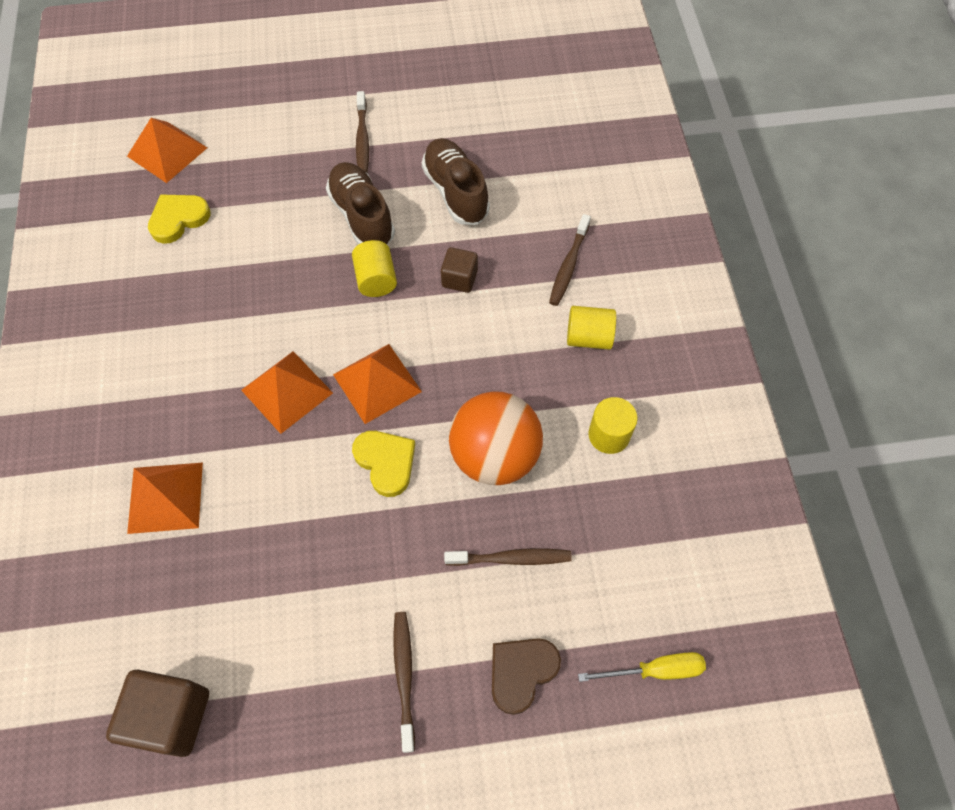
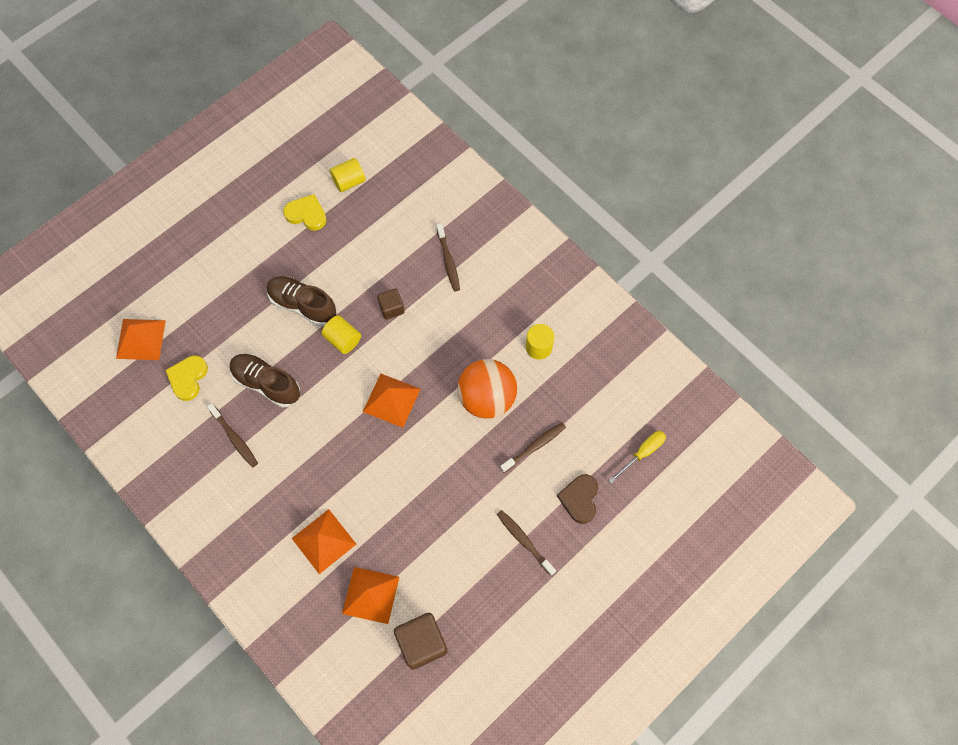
camera: 35 degrees left, 5 degrees up
orange pyramid [241,351,333,434] -> orange pyramid moved to [342,567,399,624]
yellow heart [352,431,415,497] -> yellow heart moved to [283,194,326,231]
brown toothbrush [356,91,369,173] -> brown toothbrush moved to [207,403,258,467]
brown shoe [422,138,490,225] -> brown shoe moved to [230,354,300,408]
yellow cylinder [567,306,616,350] -> yellow cylinder moved to [330,158,366,192]

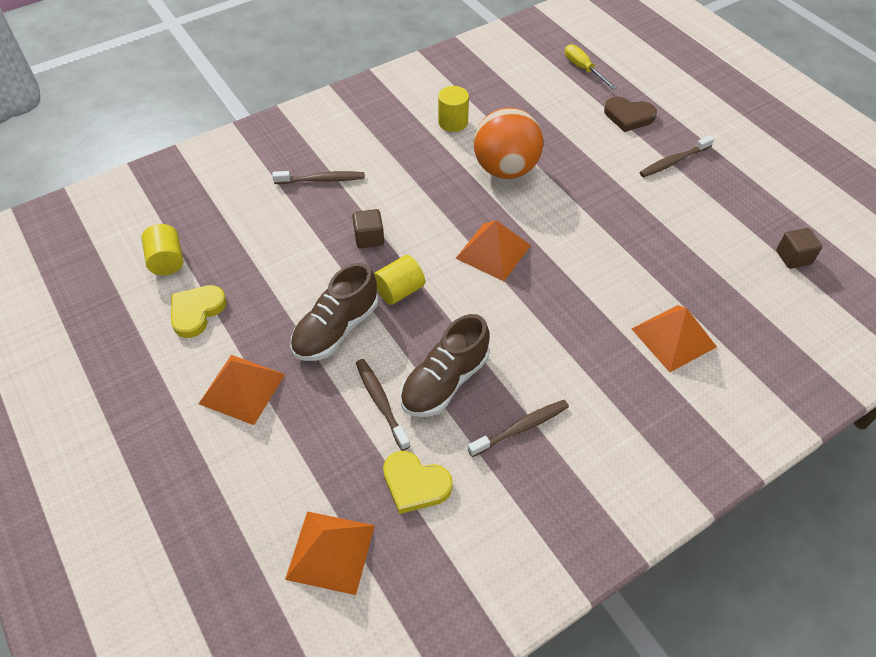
camera: 80 degrees left, 15 degrees down
orange pyramid [342,567,399,624] -> orange pyramid moved to [199,355,285,425]
brown cube [394,613,448,670] -> brown cube [776,228,822,269], size x0.59
brown toothbrush [500,422,566,473] -> brown toothbrush moved to [356,359,410,451]

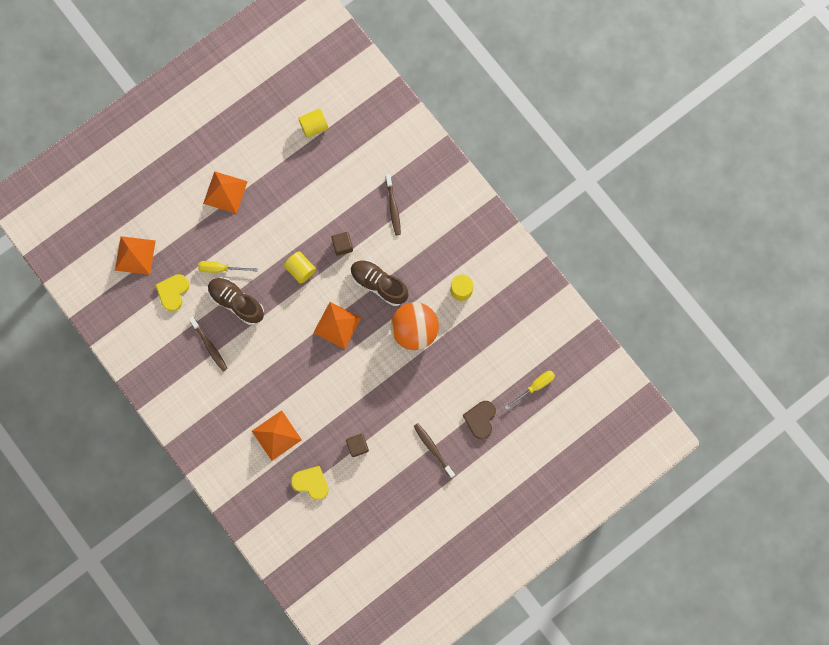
camera: 85 degrees right, 25 degrees up
yellow heart [171,285,227,338] -> yellow heart moved to [291,466,329,500]
brown shoe [291,263,378,361] -> brown shoe moved to [351,260,409,306]
brown toothbrush [356,359,410,451] -> yellow screwdriver [198,261,258,273]
brown cube [776,228,822,269] -> brown cube moved to [346,434,369,457]

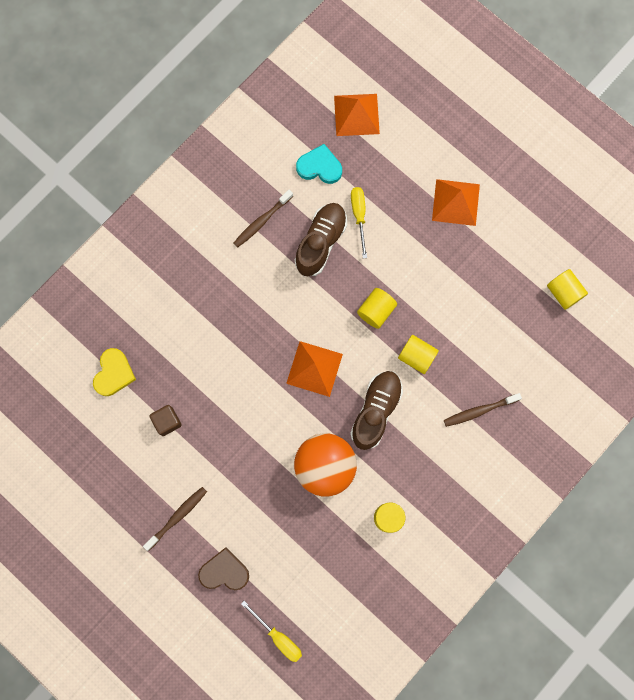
camera: 80 degrees right, 0 degrees up
yellow heart [156,274,189,312] -> turquoise heart [296,144,342,184]
orange pyramid [252,410,302,461] -> none
brown cube [332,232,353,256] -> yellow cylinder [398,335,439,374]

